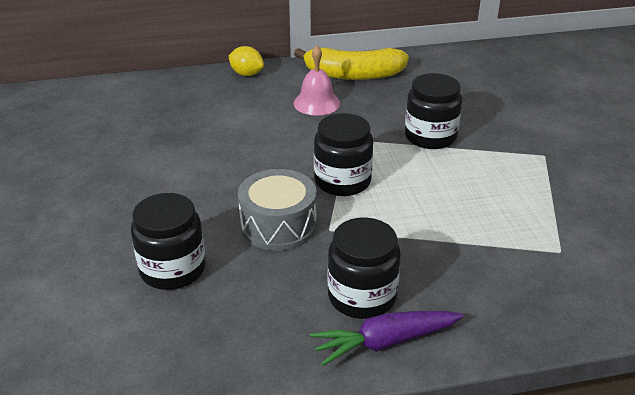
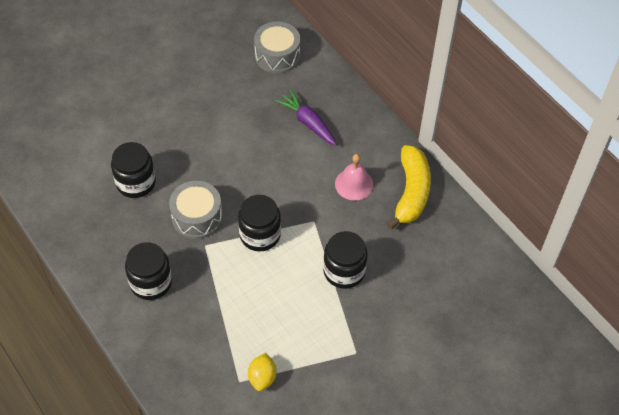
camera: 65 degrees right, 20 degrees up
yellow lemon [228,46,264,76] -> yellow lemon moved to [248,353,277,391]
yellow banana [294,47,409,80] -> yellow banana turned 150 degrees counterclockwise [387,145,431,229]
purple carrot [310,311,464,366] -> purple carrot moved to [275,90,337,146]
none -> grey drum [254,21,300,73]

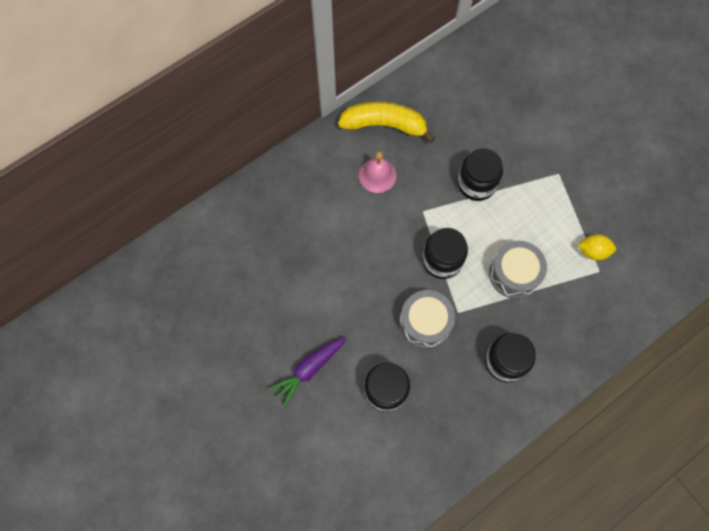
camera: 90 degrees left, 15 degrees up
grey drum [254,21,300,73] -> grey drum moved to [489,241,547,299]
purple carrot [275,90,337,146] -> purple carrot moved to [269,337,346,406]

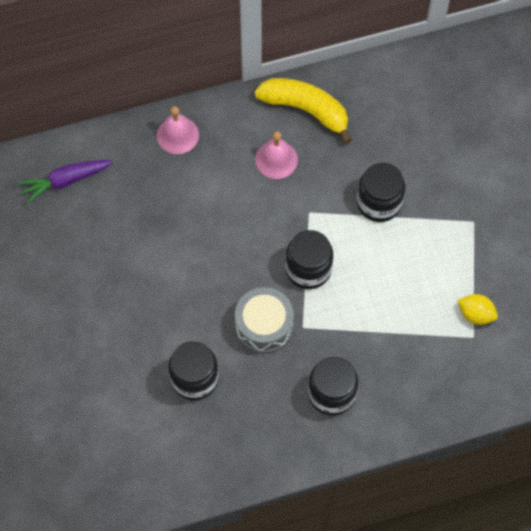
camera: 20 degrees right, 5 degrees down
purple carrot [269,337,346,406] -> purple carrot moved to [18,160,113,203]
grey drum [489,241,547,299] -> none
none -> pink bell [157,106,199,154]

